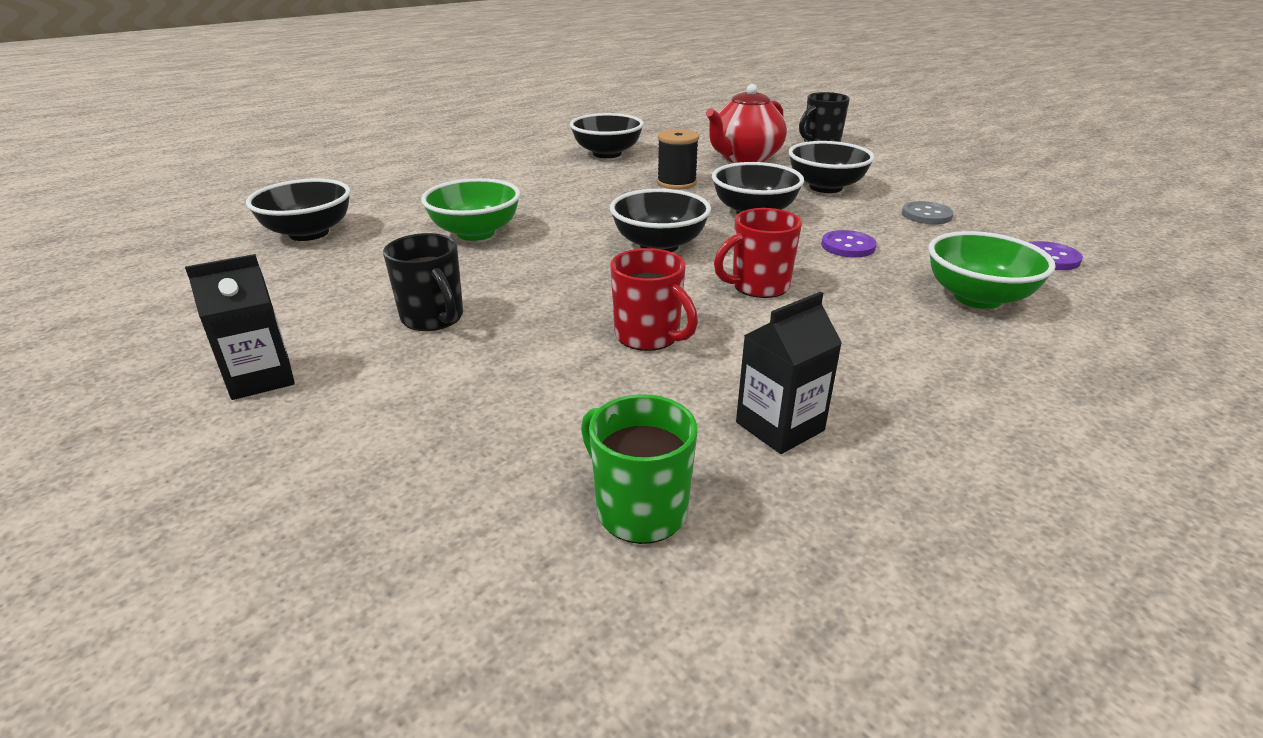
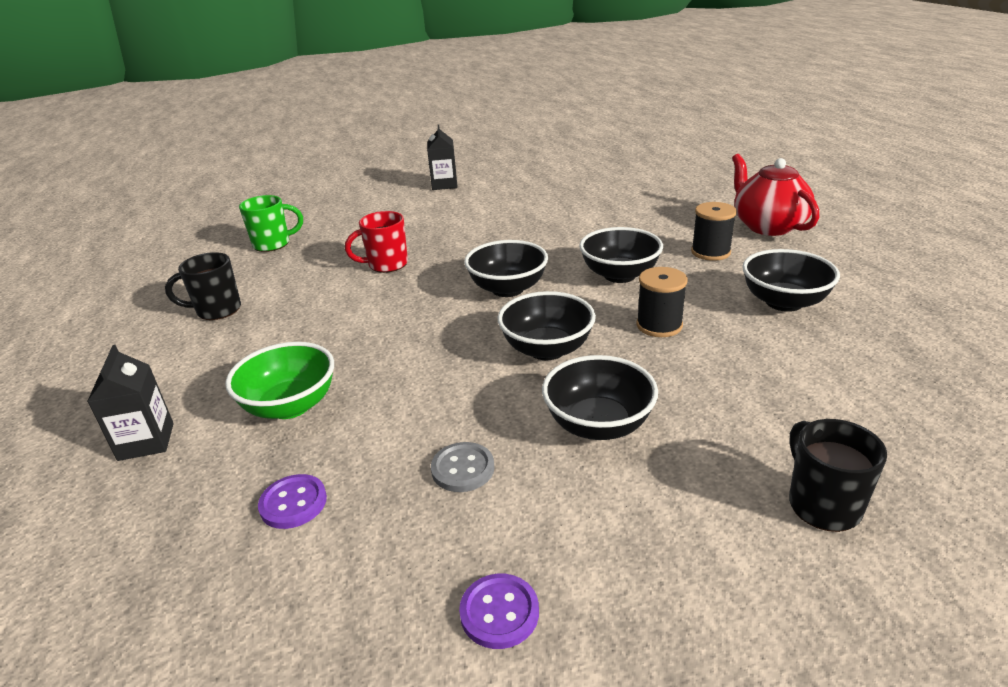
camera: 115 degrees right, 0 degrees up
black bowl [246,179,351,241] -> black bowl moved to [579,227,663,283]
black mug [383,233,463,331] -> black mug moved to [165,252,241,320]
green bowl [421,178,520,241] -> none
red teapot [706,84,787,163] -> red teapot moved to [732,154,819,236]
red mug [714,208,802,298] -> none
black carton [736,292,842,454] -> black carton moved to [87,345,174,461]
purple button [821,230,877,258] -> purple button moved to [459,574,539,649]
none -> black spool [691,202,737,261]

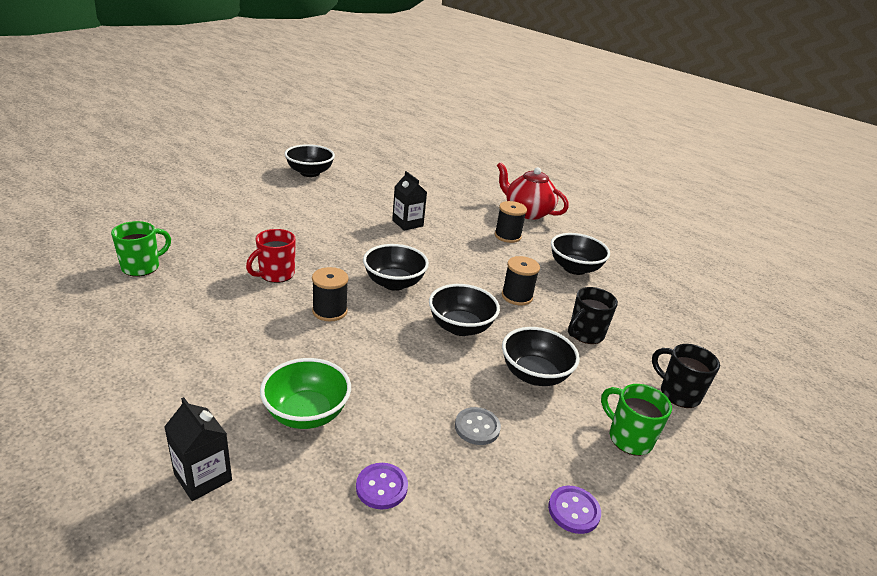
camera: 35 degrees left, 0 degrees up
black mug [165,252,241,320] -> black mug moved to [568,287,618,344]
black carton [427,125,458,190] -> black carton moved to [392,171,427,231]
black bowl [579,227,663,283] -> black bowl moved to [285,144,335,177]
none -> black spool [312,267,348,321]
none -> green mug [601,384,672,456]

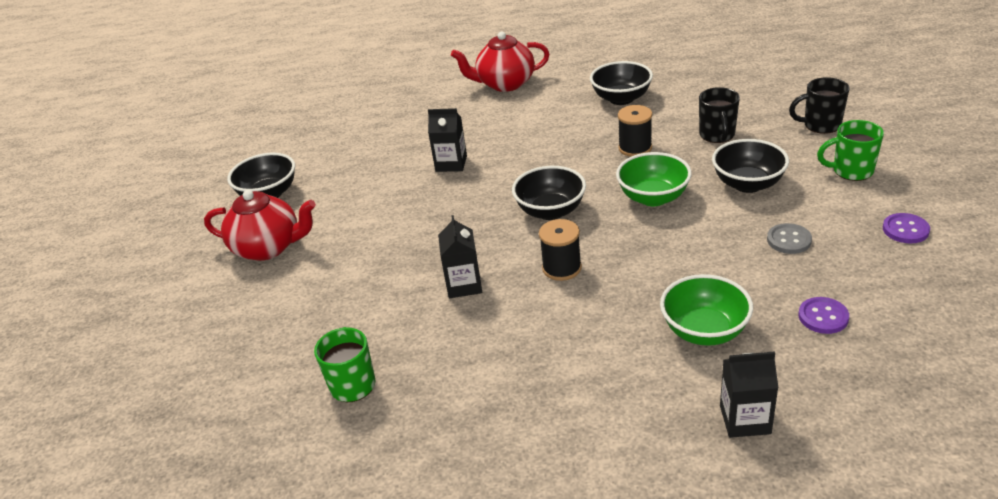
camera: 40 degrees left, 5 degrees up
red mug [246,229,296,283] -> black carton [438,215,482,298]
black bowl [429,284,500,336] -> green bowl [616,152,692,206]
black spool [495,201,527,243] -> none
none -> red teapot [204,190,316,261]

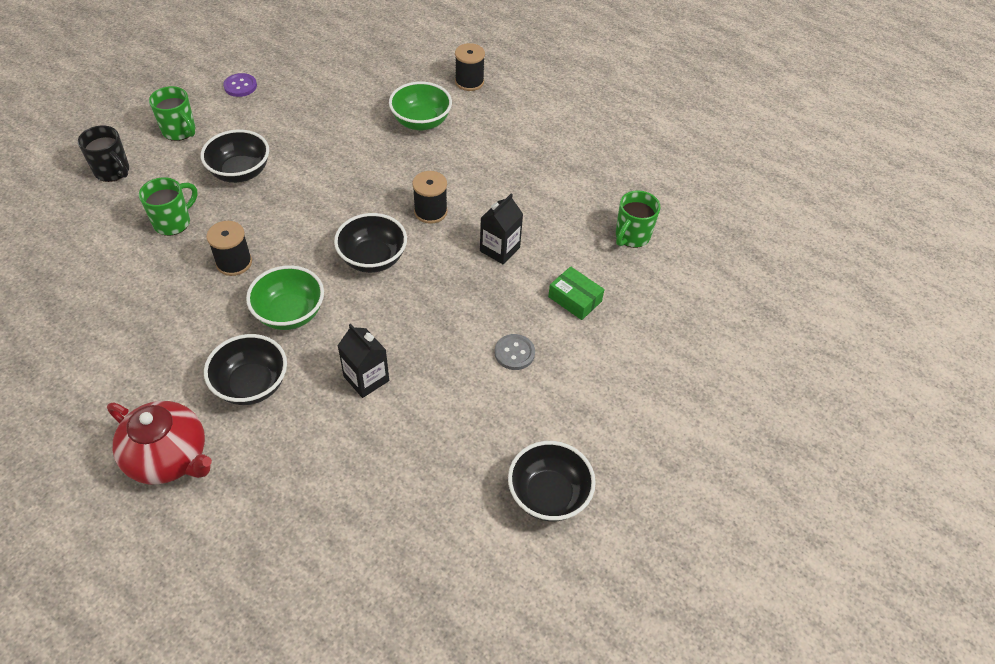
camera: 145 degrees left, 15 degrees up
red teapot [204,190,316,261] -> none
black bowl [590,61,653,105] -> black bowl moved to [204,334,287,405]
green bowl [616,152,692,206] -> green bowl moved to [246,265,324,330]
black mug [699,87,740,143] -> green mug [139,177,198,236]
black carton [720,351,778,438] -> black spool [455,43,485,91]
grey button [767,223,812,254] -> grey button moved to [494,334,535,370]
purple button [798,297,849,334] -> none
none -> green box [548,266,605,320]

